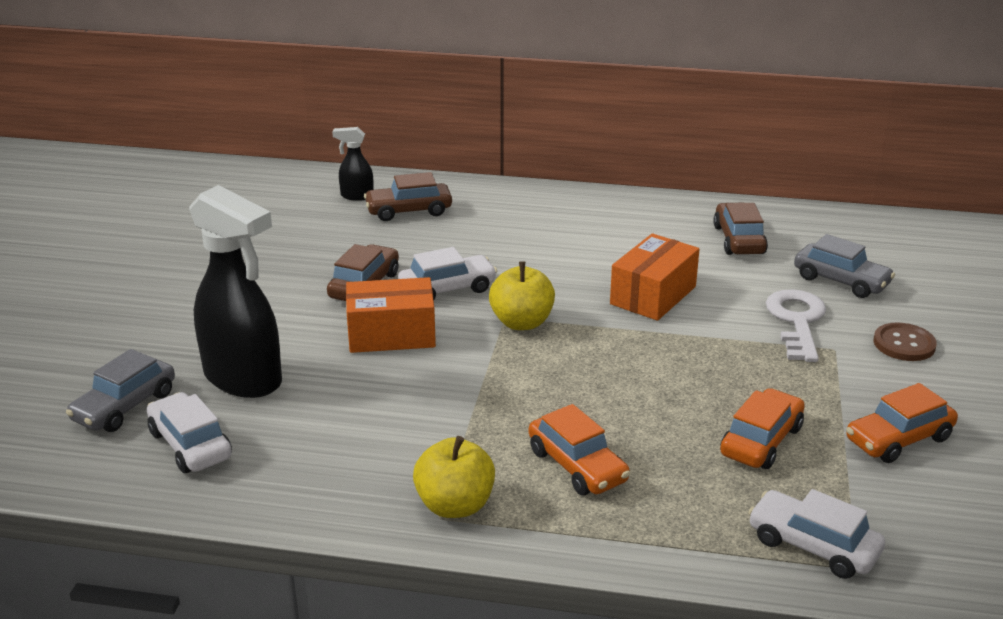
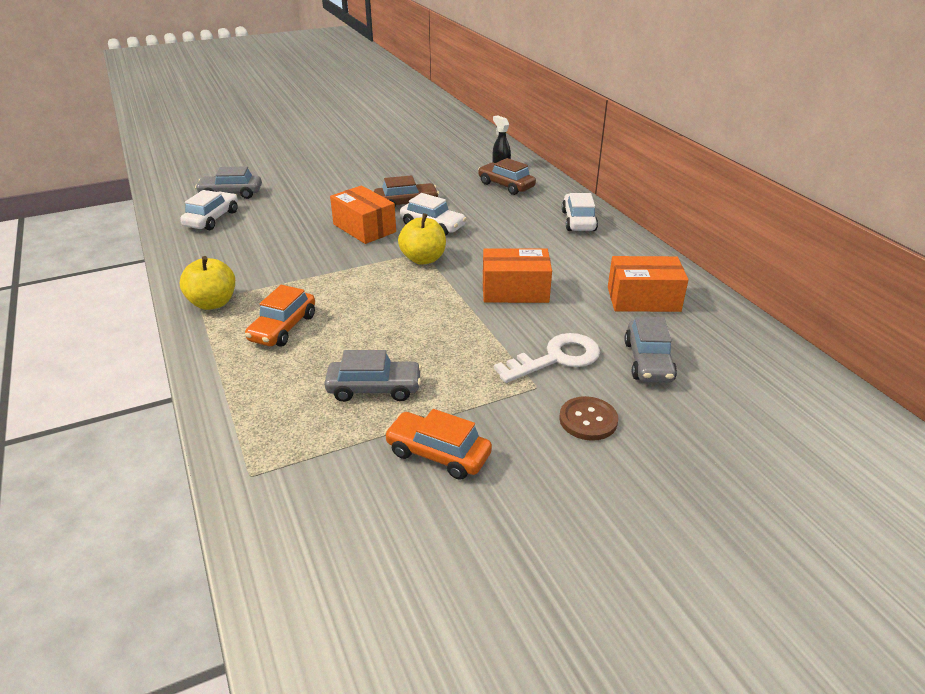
camera: 55 degrees right, 5 degrees up
black spray bottle [189,185,282,398] -> none
brown car [713,203,768,255] -> orange box [608,256,689,312]
orange car [720,388,805,469] -> grey car [324,350,422,402]
white car [748,489,885,579] -> white car moved to [562,193,598,231]

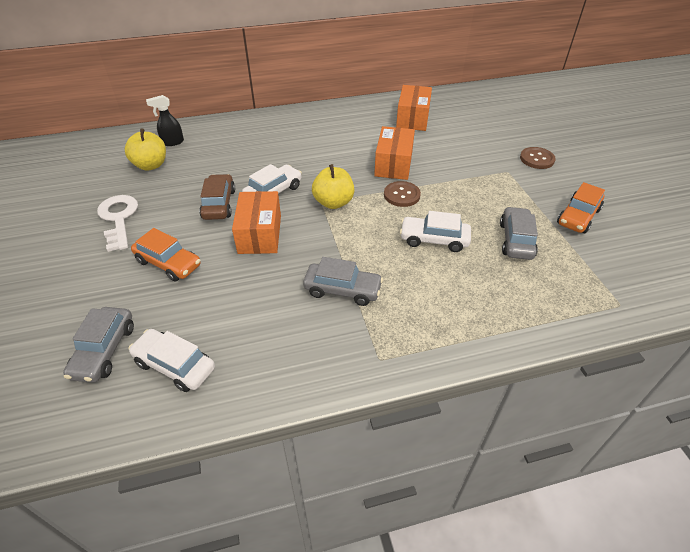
camera: 80 degrees left, 10 degrees up
yellow apple [180,256,235,310] -> yellow apple moved to [125,128,166,171]
orange car [245,285,315,347] -> orange car moved to [131,228,201,281]
orange box [330,185,396,244] -> orange box turned 60 degrees counterclockwise [232,191,281,254]
brown car [478,158,536,195] -> none
white key [494,333,600,383] -> white key moved to [97,195,138,252]
white car [562,193,598,231] -> white car moved to [400,211,471,252]
grey car [624,317,677,383] -> grey car moved to [303,257,383,306]
none -> brown button [384,181,421,207]

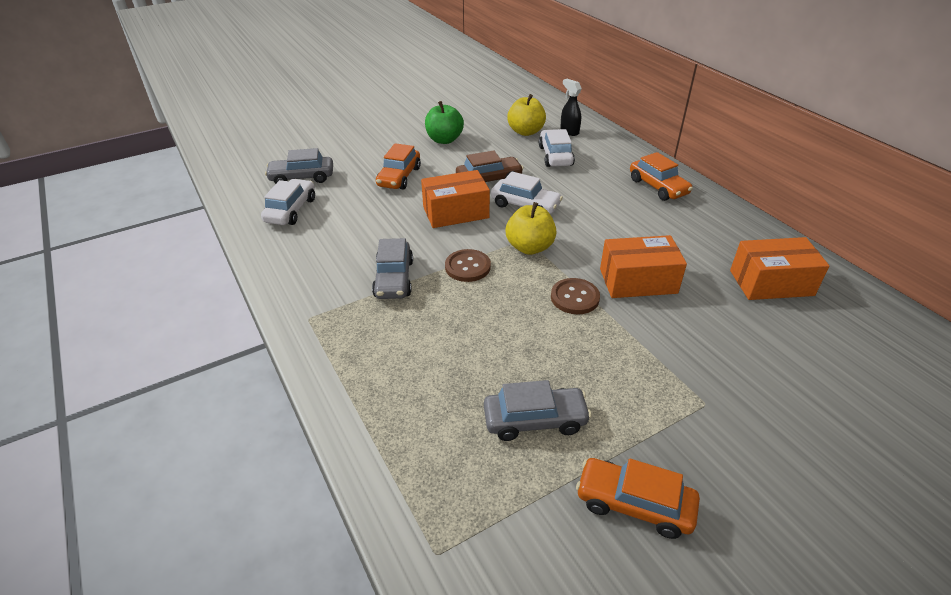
camera: 75 degrees right, 5 degrees down
white key [97,195,138,252] -> green apple [425,101,464,144]
white car [400,211,471,252] -> white car moved to [539,129,575,167]
brown button [520,147,556,169] -> brown button moved to [445,249,491,282]
none -> orange car [630,152,693,201]

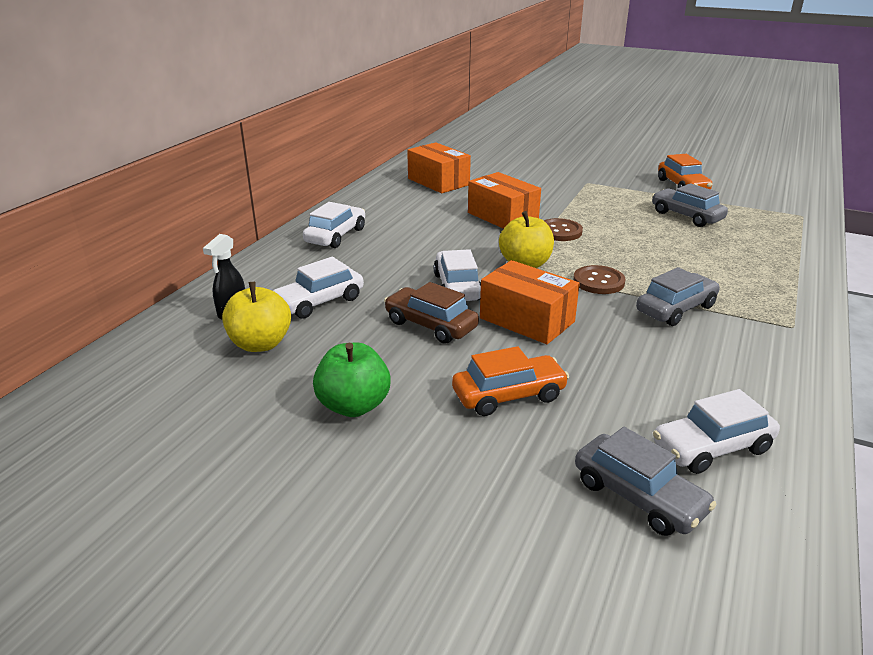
camera: 125 degrees left, 10 degrees down
orange car [630,152,693,201] -> white car [303,202,365,248]

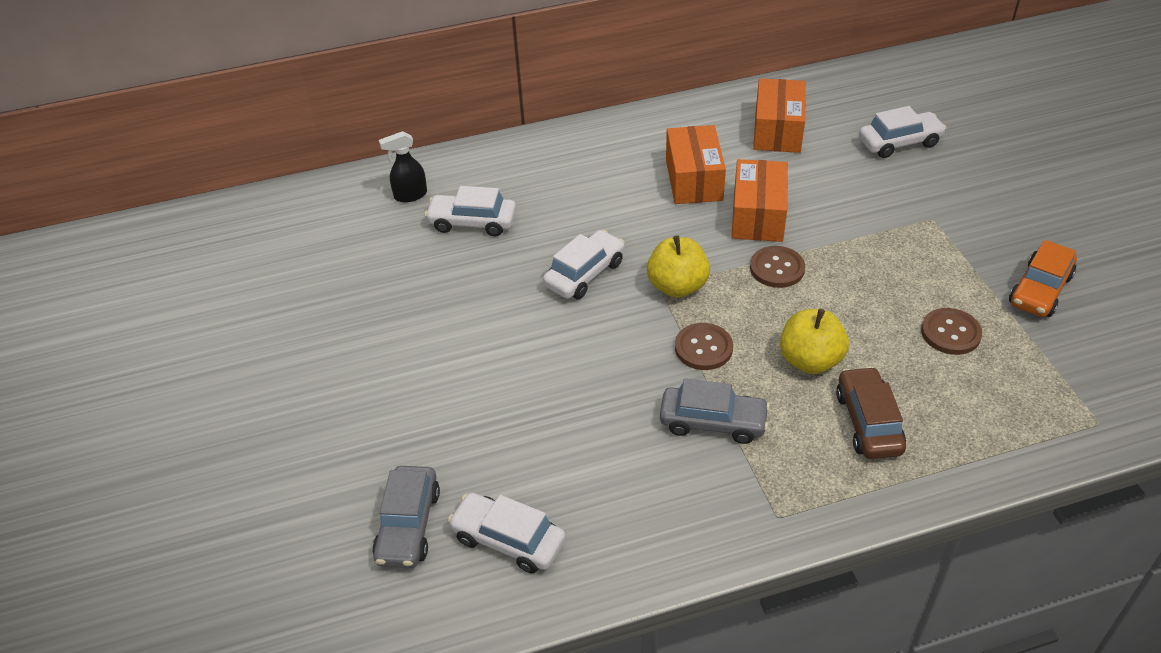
camera: 50 degrees right, 15 degrees up
yellow apple [222,282,291,352] -> yellow apple moved to [780,309,849,374]
white car [303,202,365,248] -> white car moved to [859,106,947,158]
green apple [313,343,391,417] -> none
brown car [384,282,479,344] -> brown car moved to [836,366,906,459]
orange car [452,346,569,416] -> none
orange box [480,260,580,344] -> orange box moved to [666,125,726,204]
grey car [652,183,728,227] -> brown button [921,308,982,355]

